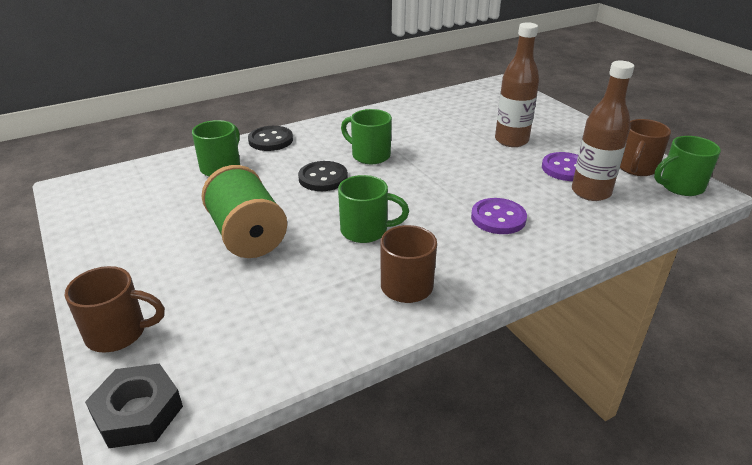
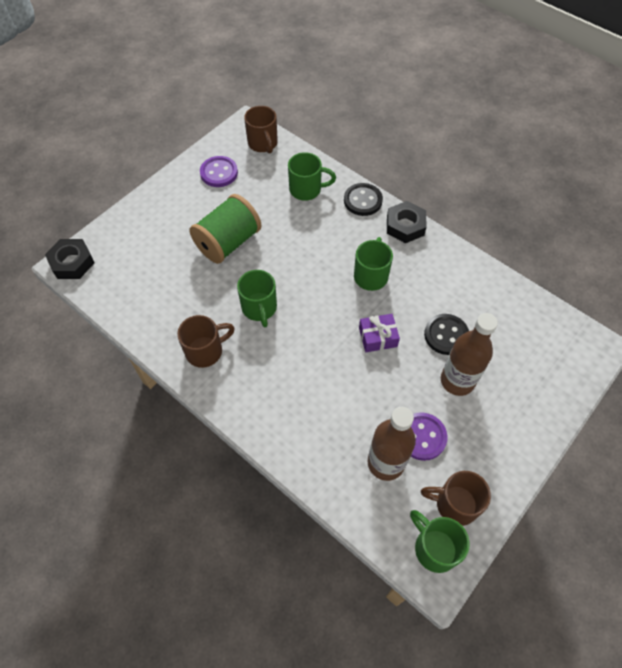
camera: 70 degrees right, 25 degrees up
brown mug [65,266,165,353] -> brown mug moved to [244,106,278,154]
black button [298,161,348,191] -> black button moved to [424,314,469,355]
purple button [471,198,527,234] -> purple button moved to [200,156,238,187]
none -> purple gift [359,314,400,352]
none -> black nut [387,201,427,243]

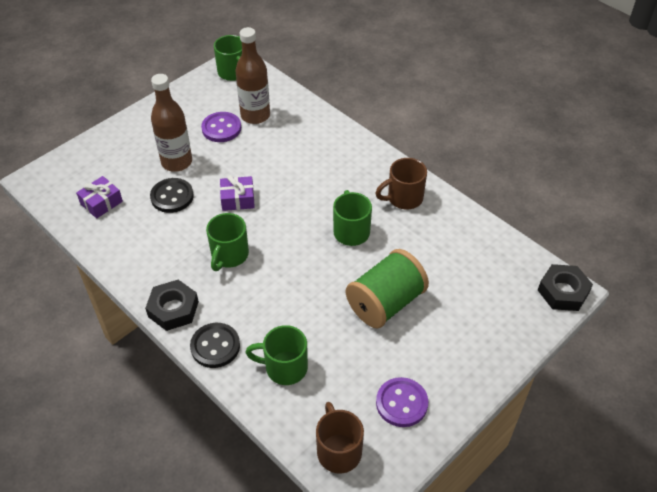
camera: 175 degrees left, 10 degrees down
brown mug [421,471,491,526] -> none
none -> purple gift [76,176,123,219]

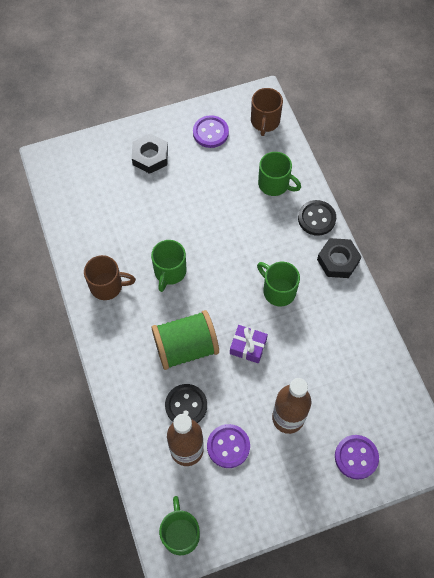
camera: 155 degrees left, 15 degrees up
purple gift [76,176,123,219] -> none
black button [150,178,194,213] -> black button moved to [165,384,207,423]
green mug [206,213,249,271] -> green mug turned 90 degrees counterclockwise [257,262,300,306]
green spool [346,249,429,328] -> green spool moved to [152,310,219,370]
black nut [538,264,593,311] -> black nut moved to [132,134,168,174]
none -> purple button [335,435,379,480]

